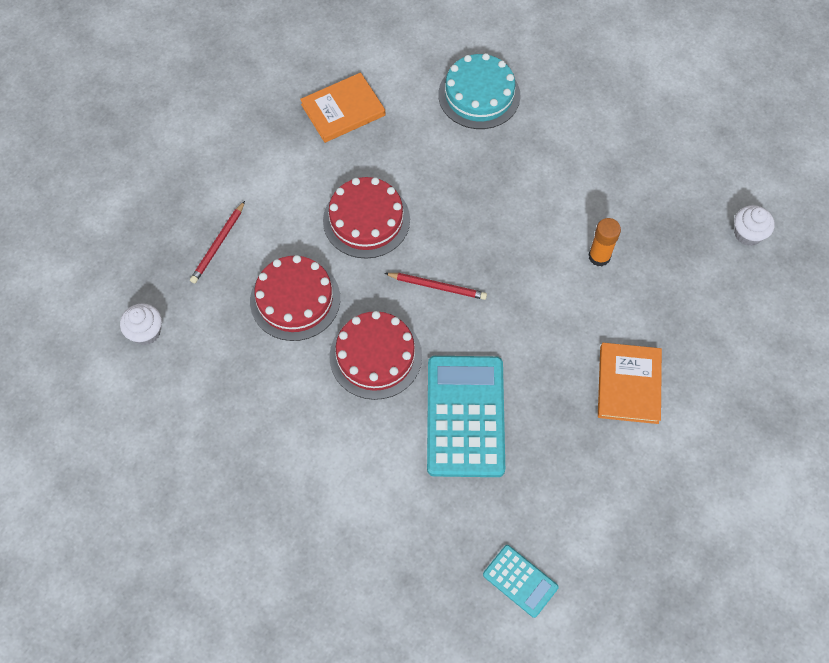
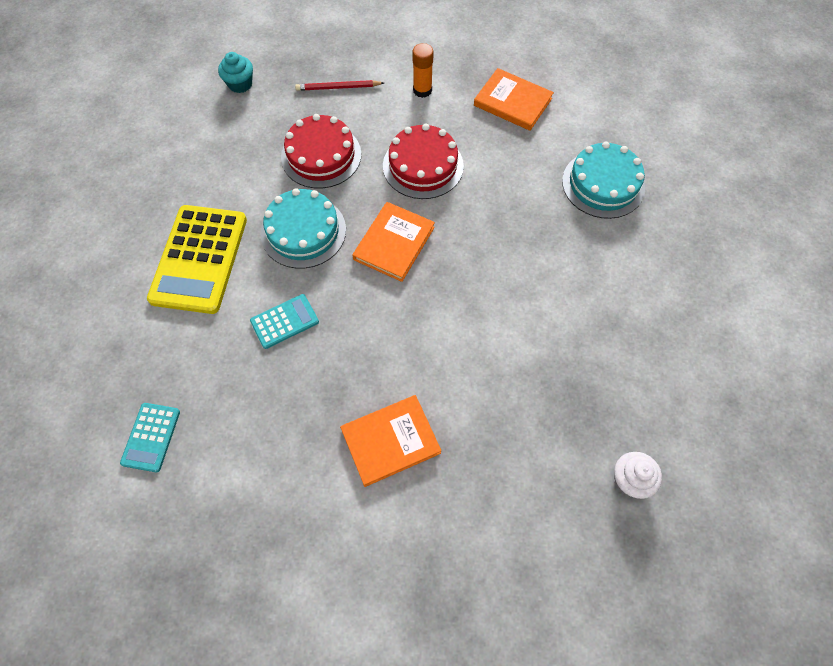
camera: 60 degrees right, 0 degrees up
white cupcake [120,303,162,345] -> turquoise cupcake [218,52,253,93]
red cake [329,311,422,400] -> turquoise cake [260,188,346,269]
red pencil [384,273,487,300] -> orange book [352,202,435,282]
turquoise calculator [427,356,505,477] -> turquoise calculator [250,294,319,349], size x0.50
orange glue stick [588,218,621,266] -> orange glue stick moved to [413,43,434,98]
none -> yellow calculator [147,205,247,314]

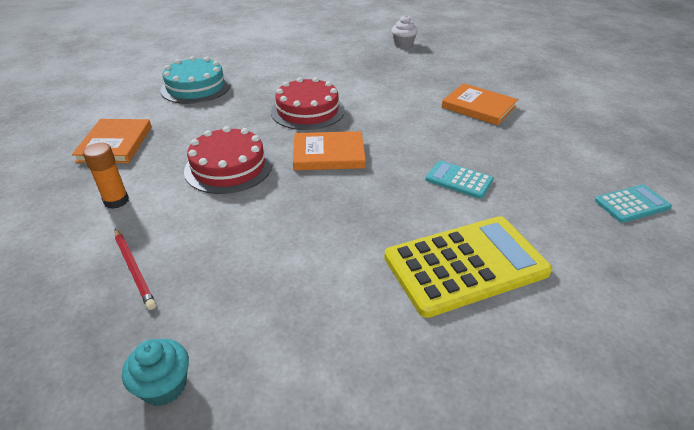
camera: 120 degrees left, 25 degrees down
turquoise cake [260,188,346,269] -> none
red cake [281,114,361,188] -> red cake moved to [271,77,345,130]

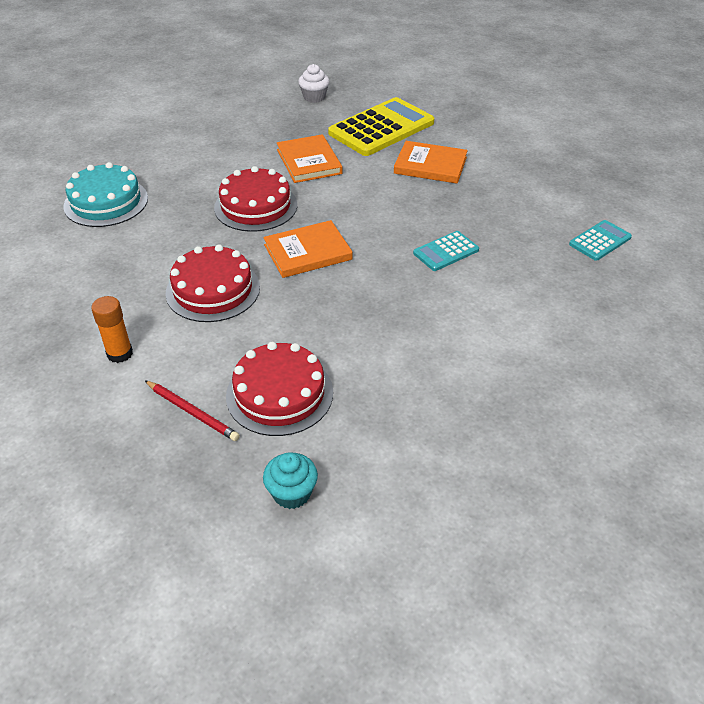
camera: 20 degrees left, 5 degrees up
orange book [72,119,152,163] -> orange book moved to [277,134,342,183]
yellow calculator [384,216,552,318] -> yellow calculator moved to [328,97,434,156]
turquoise calculator [426,161,494,199] -> turquoise calculator turned 45 degrees counterclockwise [413,231,479,271]
none -> red cake [226,342,333,436]

